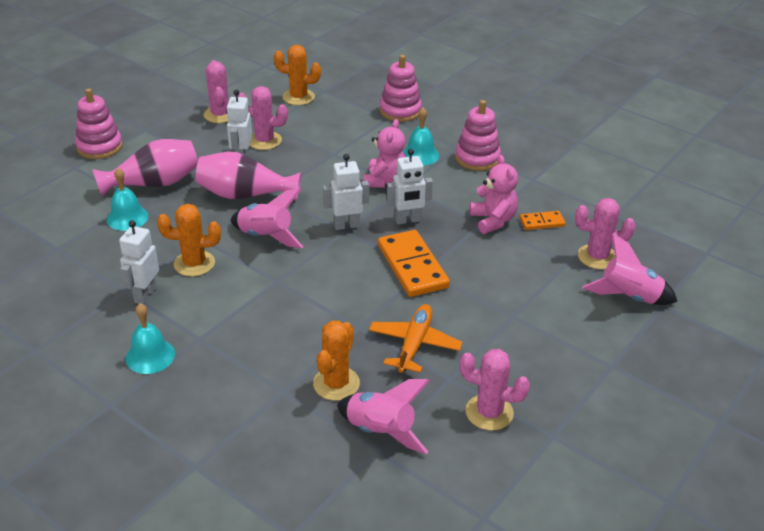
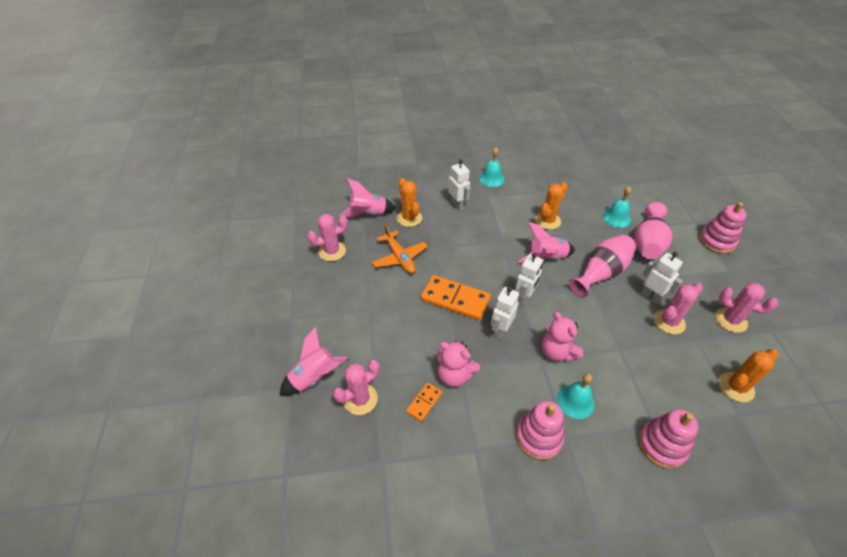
camera: 135 degrees right, 10 degrees up
white robot [119,220,159,304] -> white robot moved to [448,159,471,211]

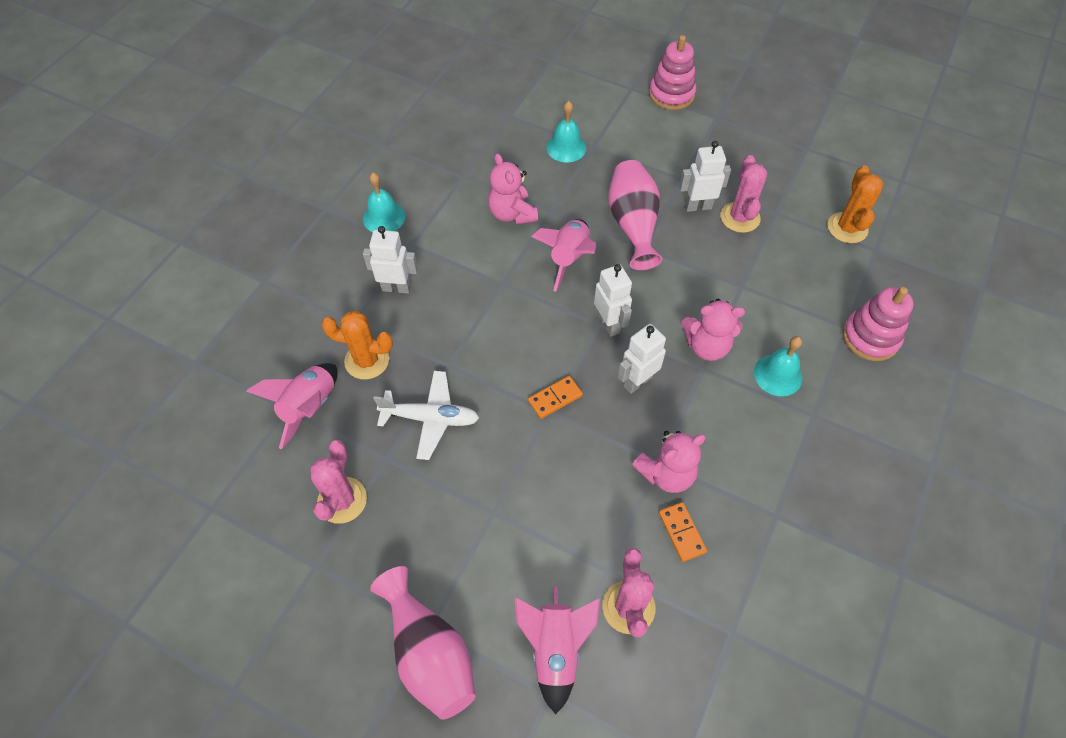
camera: 55 degrees left, 10 degrees up
orange plane [372,224,427,273] -> white plane [373,371,479,460]
orange domino [421,275,491,320] -> orange domino [528,376,583,419], size x0.51
white robot [491,286,519,339] -> white robot turned 75 degrees clockwise [618,324,666,394]
pink stacking toy [516,401,564,460] -> none
orange cactus [535,182,567,230] -> pink teddy bear [488,153,538,224]
pink vase [634,202,673,259] -> pink vase moved to [370,566,476,720]
pink cactus [715,283,778,333] -> none

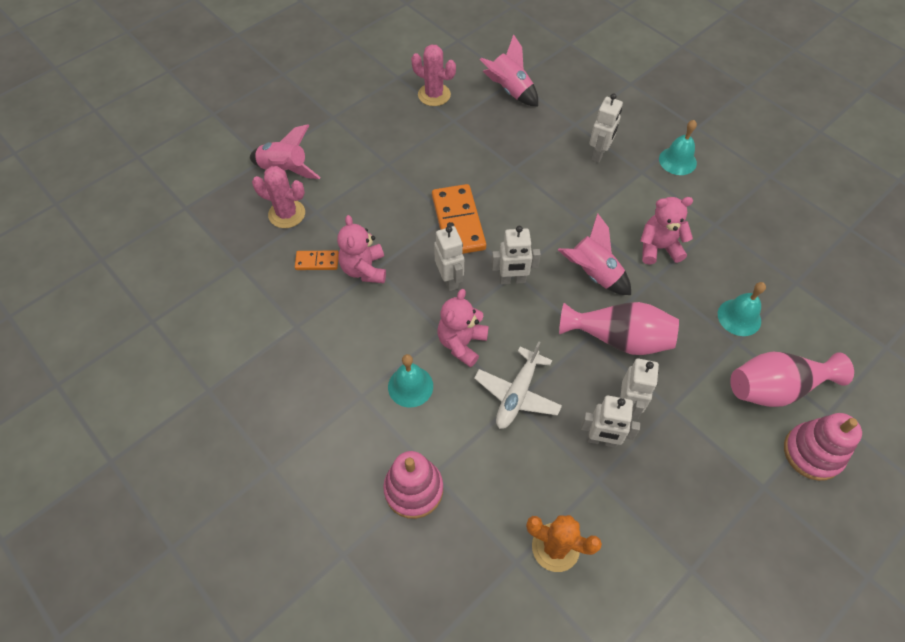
camera: 110 degrees right, 0 degrees up
orange cactus [321,311,393,380] -> none
pink vase [370,566,476,720] -> pink vase moved to [730,352,854,407]
white plane [373,371,479,460] -> white plane moved to [474,341,562,429]
orange domino [528,376,583,419] -> orange domino [432,184,486,254], size x1.96
pink cactus [720,155,767,233] -> white robot [581,396,640,448]

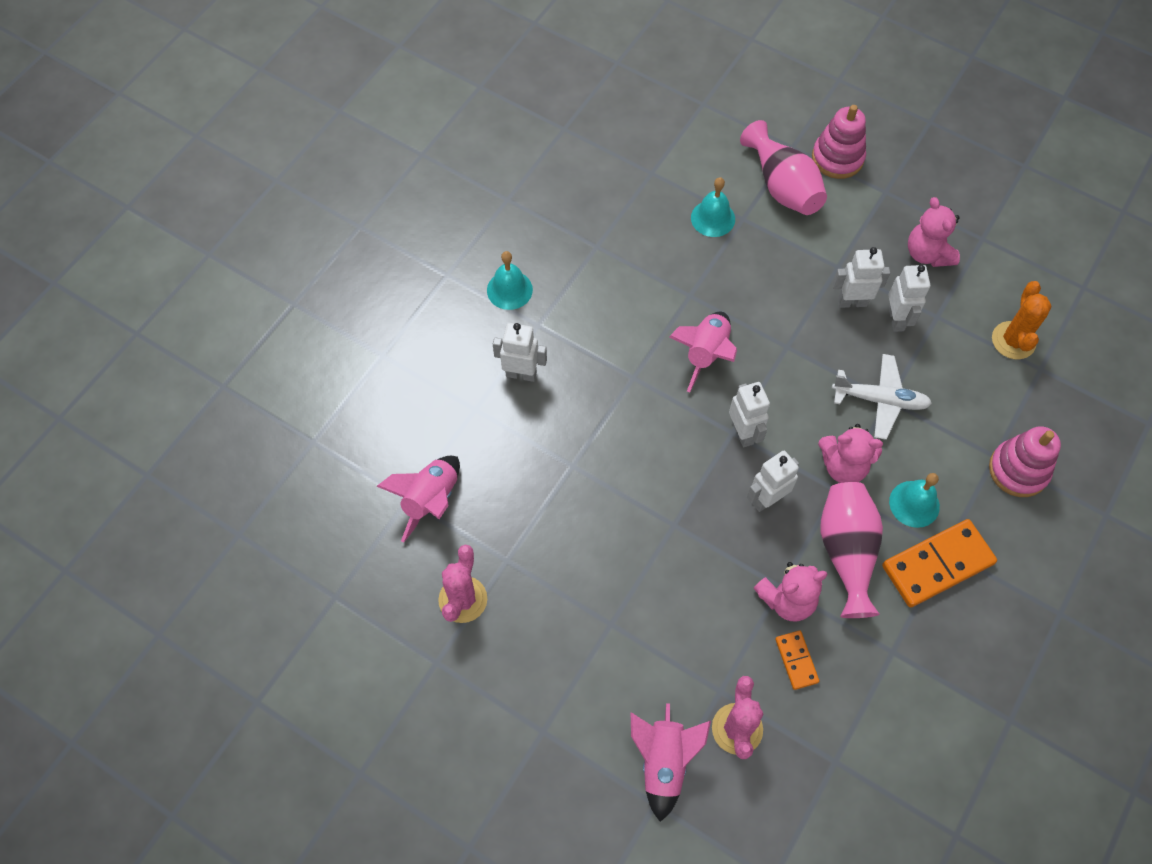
camera: 105 degrees left, 5 degrees up
orange domino [432,184,486,254] -> orange domino moved to [882,519,997,607]
pink vase [559,302,679,355] -> pink vase moved to [821,482,883,618]
pink teddy bear [640,197,693,265] -> pink teddy bear moved to [908,197,960,267]

